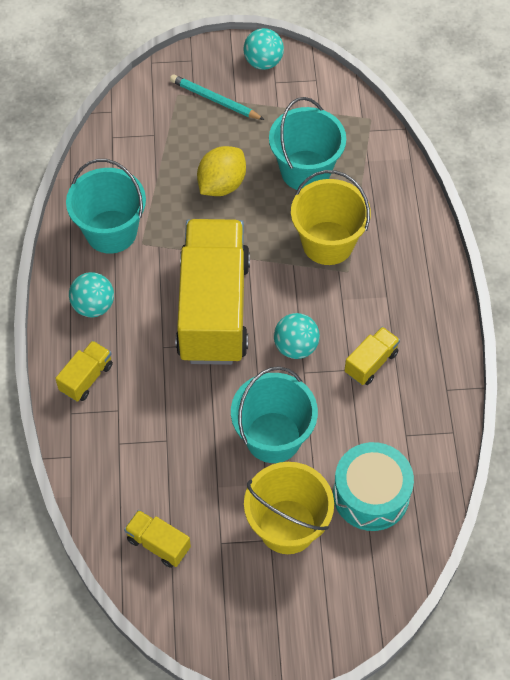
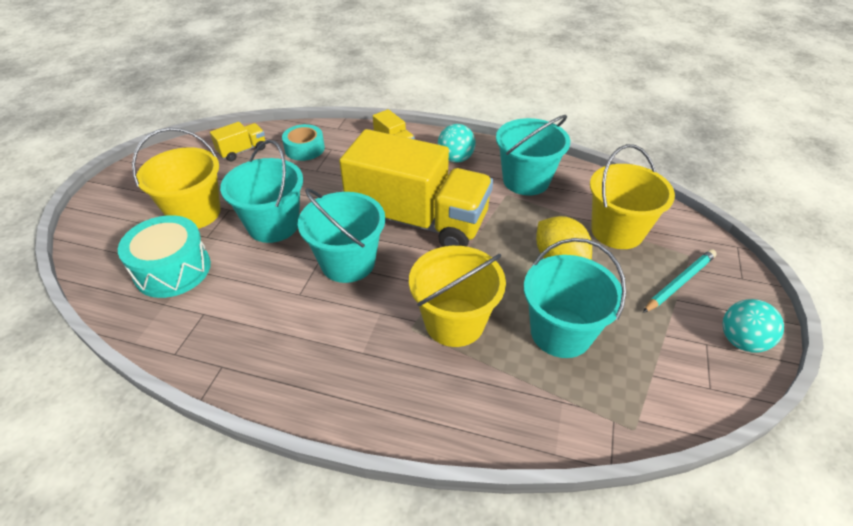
camera: 110 degrees right, 15 degrees down
turquoise ball [274,313,320,359] -> turquoise bucket [298,188,385,283]
yellow truck [344,327,400,385] -> none
none -> turquoise tape [282,124,325,161]
none -> yellow bucket [590,144,675,249]

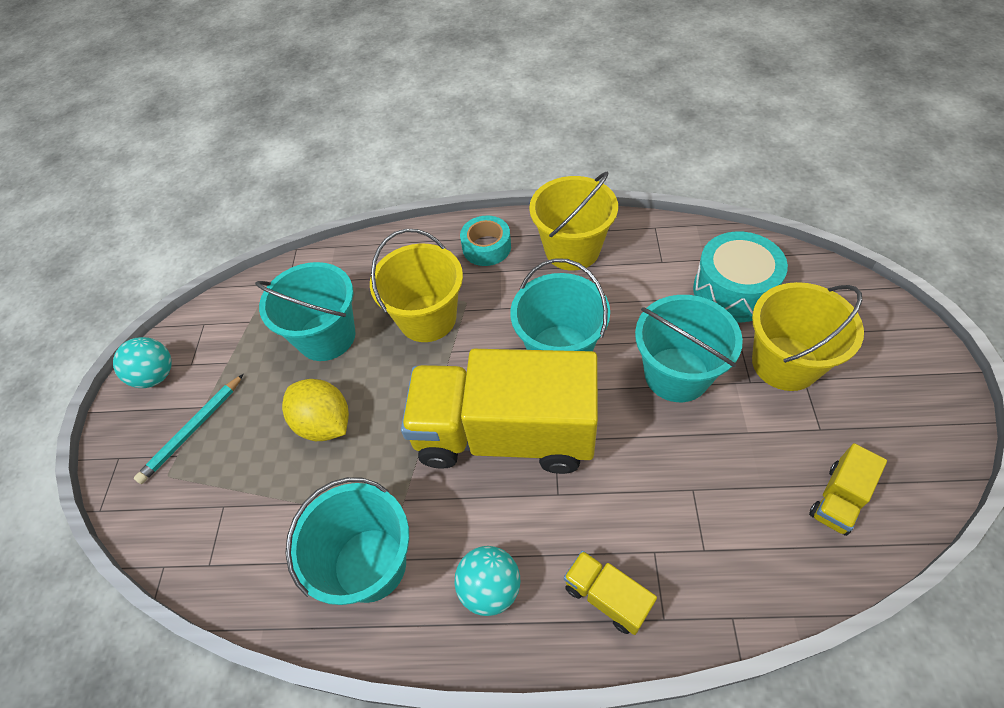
camera: 170 degrees right, 10 degrees up
turquoise tape [282,124,325,161] -> turquoise tape moved to [460,216,511,266]
yellow bucket [590,144,675,249] -> yellow bucket moved to [529,172,618,271]

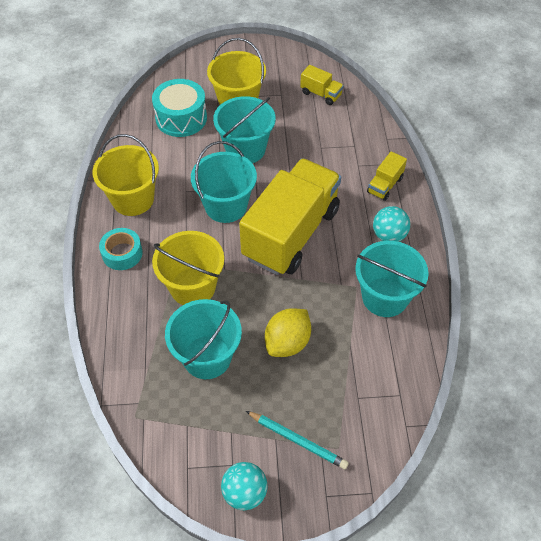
camera: 100 degrees left, 0 degrees up
yellow truck [401,349,598,474] -> yellow truck turned 150 degrees counterclockwise [239,158,341,275]

